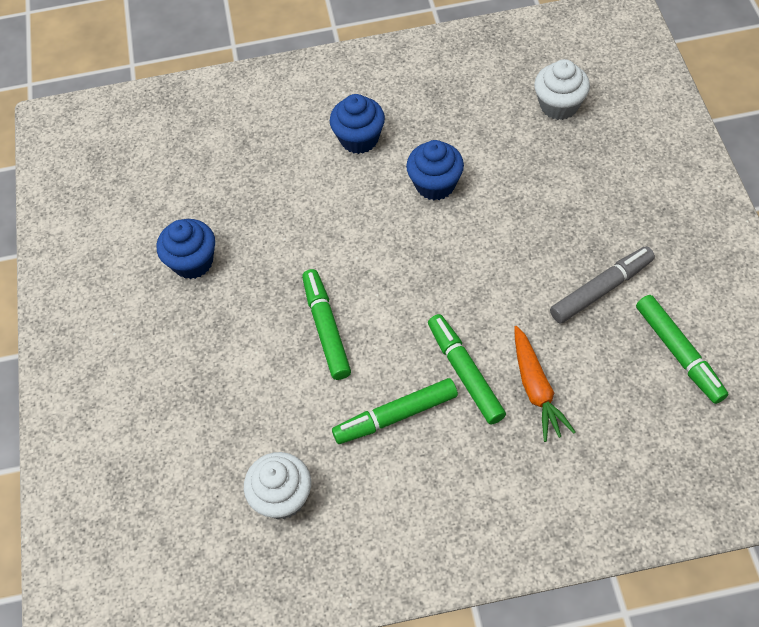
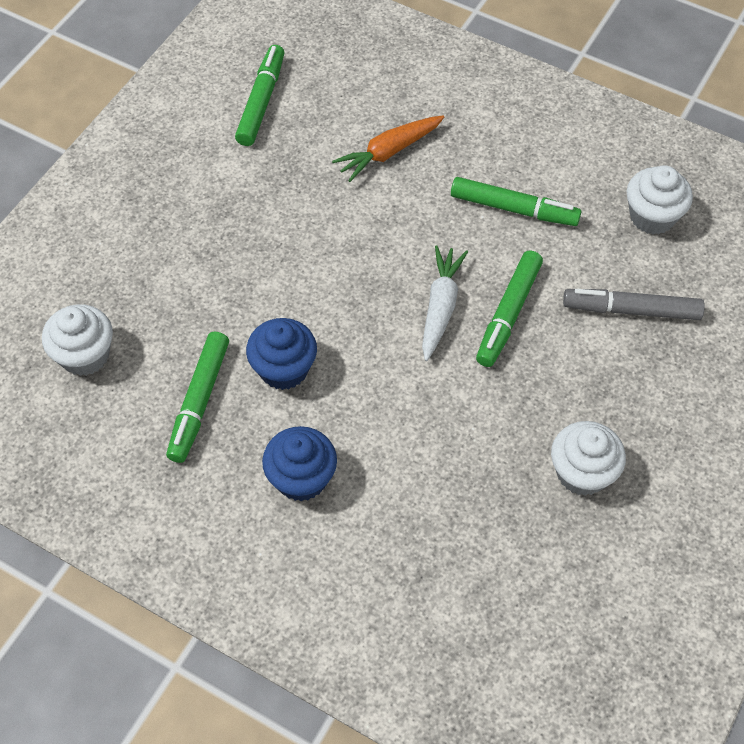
camera: 145 degrees left, 0 degrees up
blue cupcake [157,219,215,279] -> white cupcake [551,421,626,496]
green marker [428,314,506,425] -> green marker moved to [166,332,229,463]
orange carrot [514,326,576,442] -> orange carrot turned 150 degrees counterclockwise [332,115,444,182]
grey marker [550,246,655,323] -> grey marker moved to [563,289,705,320]
none -> white carrot [422,246,468,361]

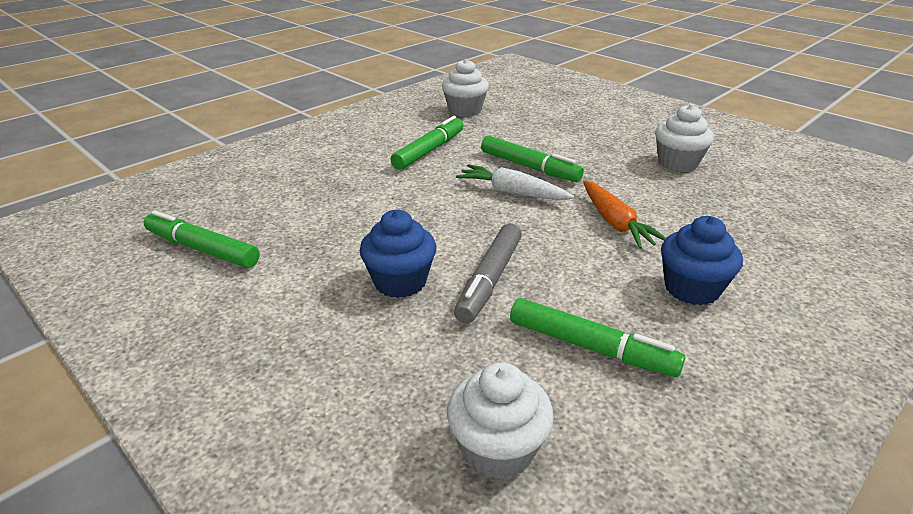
camera: 75 degrees left, 25 degrees down
blue cupcake [246,318,317,390] -> blue cupcake moved to [360,210,436,298]
orange carrot [332,115,444,182] -> orange carrot moved to [583,181,666,249]
grey marker [563,289,705,320] -> grey marker moved to [454,224,522,324]

